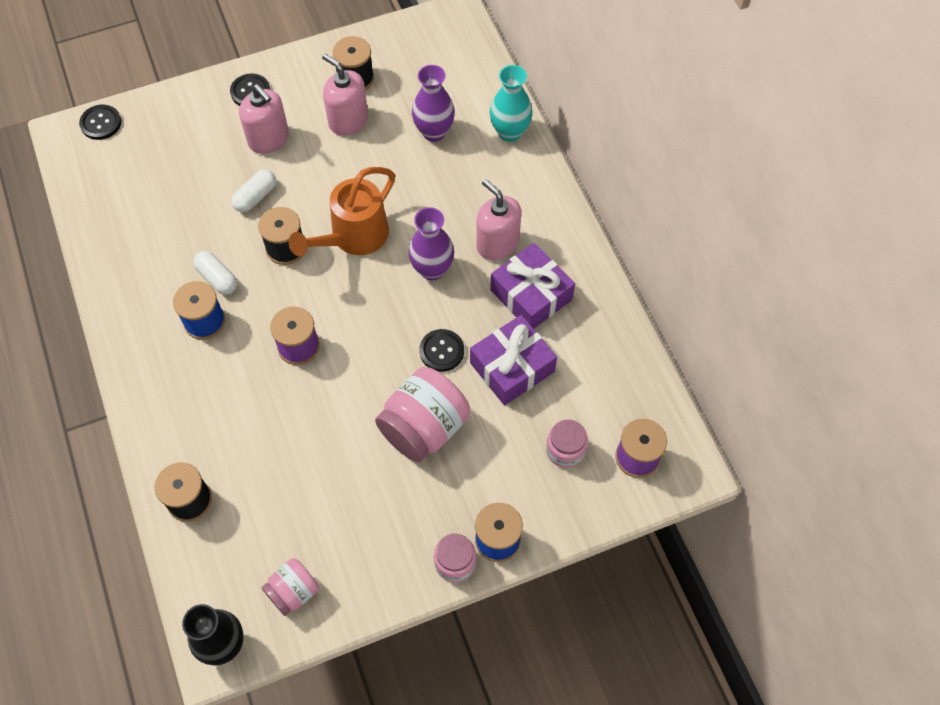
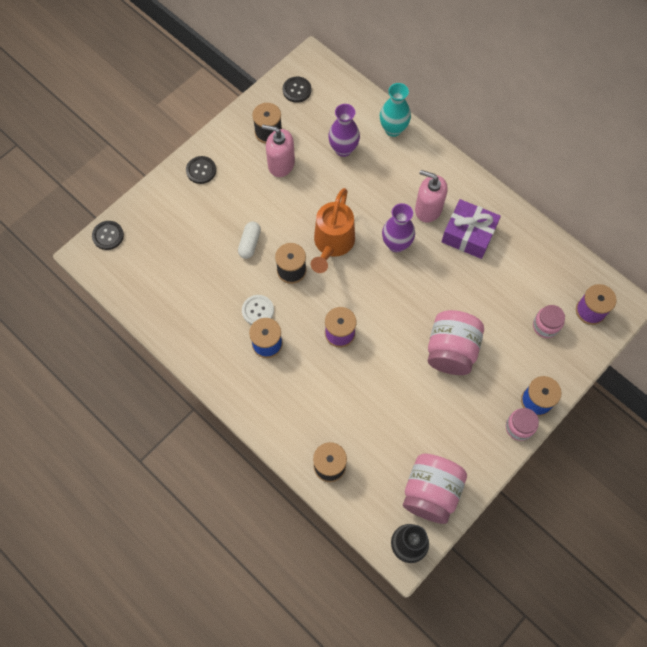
camera: 25 degrees left, 5 degrees up
white capsule [193,251,237,295] -> white button [242,295,274,325]
pink soap dispenser [239,84,289,154] -> none
pink jar [262,558,319,616] -> pink jar [403,454,467,524], size x1.77
black button [419,329,464,372] -> black button moved to [283,77,311,103]
purple gift [470,315,557,406] -> none

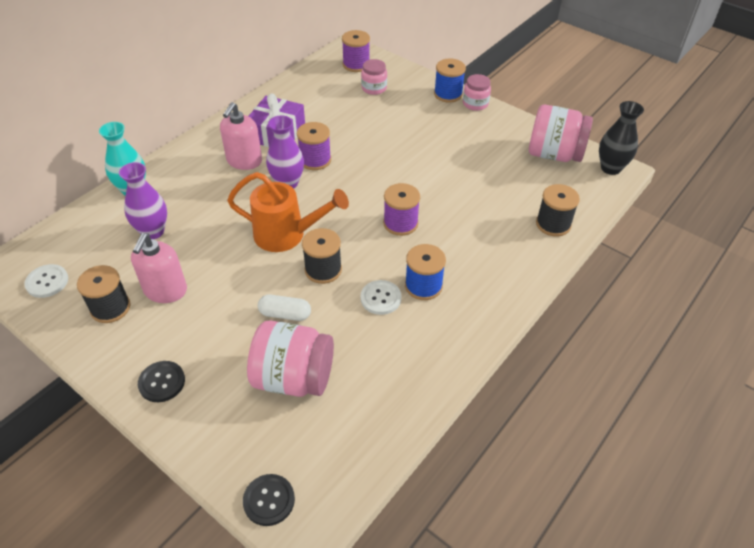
camera: 95 degrees left, 20 degrees down
black button [283,77,311,103] -> white button [24,264,68,298]
pink jar [428,310,484,375] -> pink jar moved to [247,320,334,397]
none -> purple spool [297,122,331,170]

